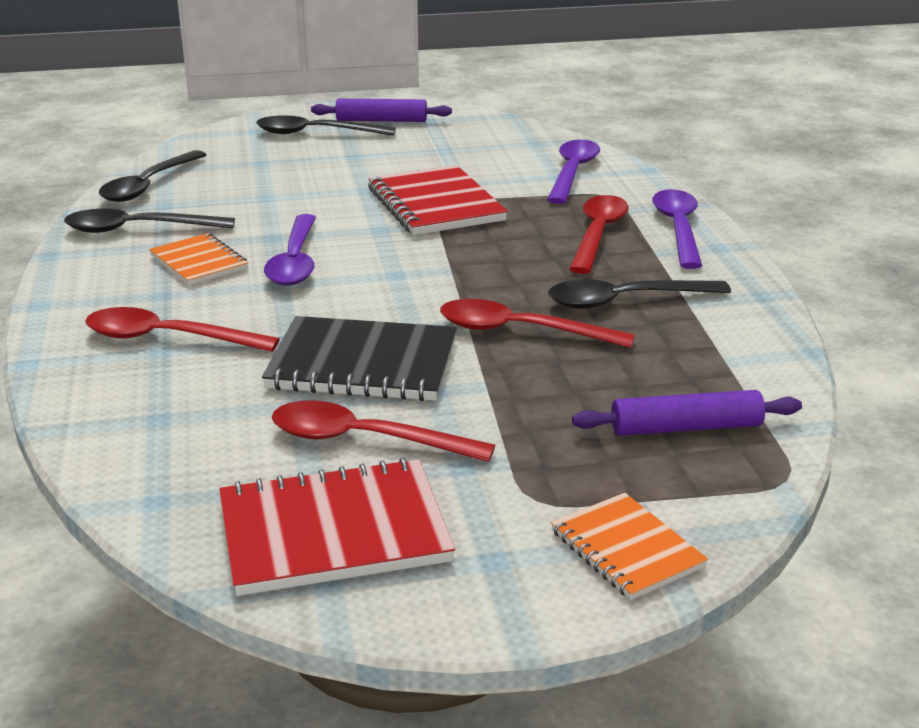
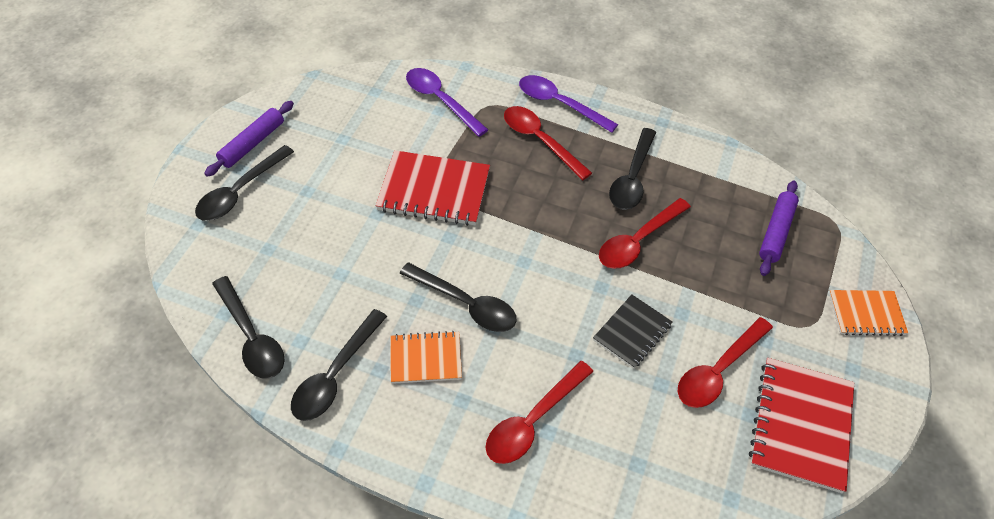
camera: 60 degrees left, 25 degrees up
black notebook [262,316,457,401] -> black notebook [593,294,672,369], size x0.60
purple spoon [264,214,316,286] -> black spoon [400,262,517,332]

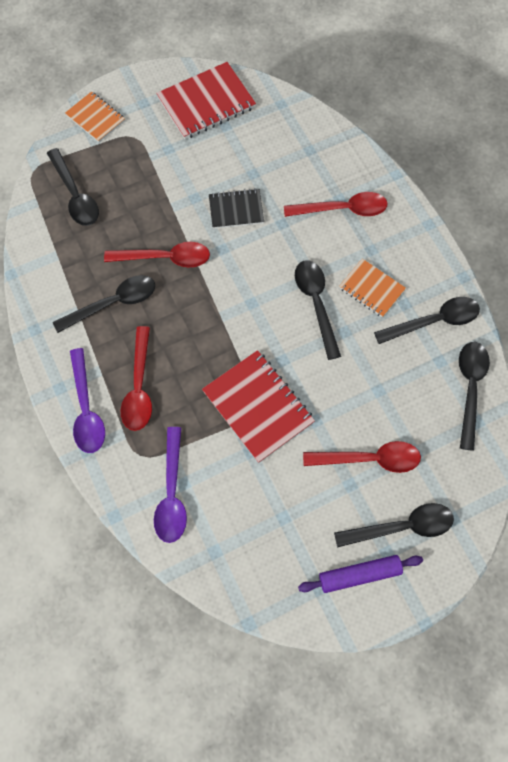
camera: 135 degrees left, 15 degrees up
red spoon [678,317,773,408] -> red spoon moved to [303,441,421,473]
purple rolling pin [759,181,799,276] -> black spoon [47,148,99,226]

